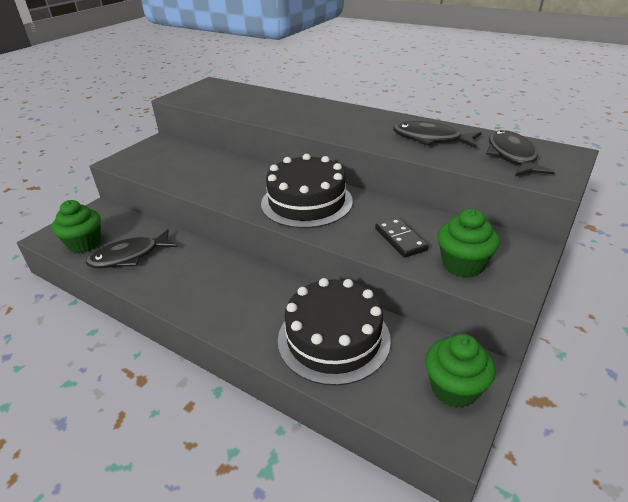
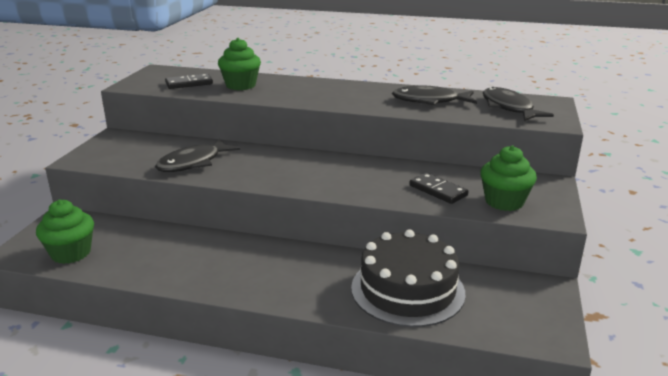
camera: 20 degrees left, 10 degrees down
black fish [86,229,177,268] -> black fish moved to [155,139,240,172]
black cake [261,154,353,228] -> none
green cupcake [425,334,496,408] -> green cupcake moved to [218,38,261,90]
none -> black domino [165,74,213,89]

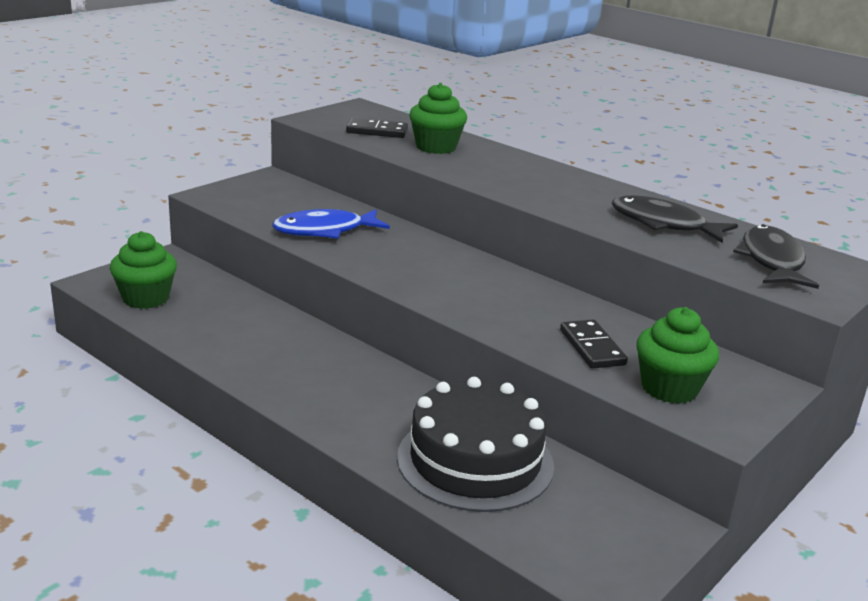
camera: 25 degrees right, 0 degrees up
black fish [155,139,240,172] -> blue fish [272,209,390,239]

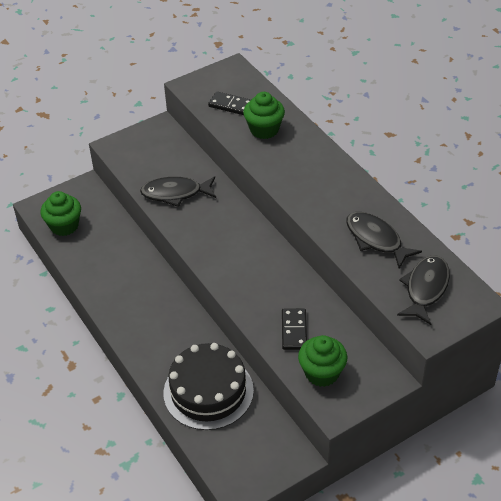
camera: 20 degrees right, 20 degrees up
blue fish [272,209,390,239] -> black fish [140,176,216,207]

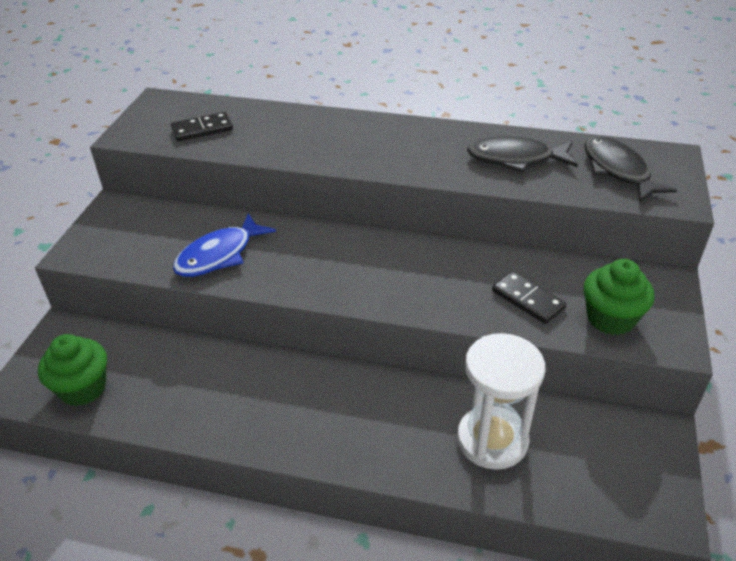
camera: 45 degrees left, 5 degrees down
black fish [140,176,216,207] -> blue fish [173,213,276,277]
black cake [163,343,254,430] -> white hourglass [457,333,545,470]
green cupcake [243,92,285,139] -> none

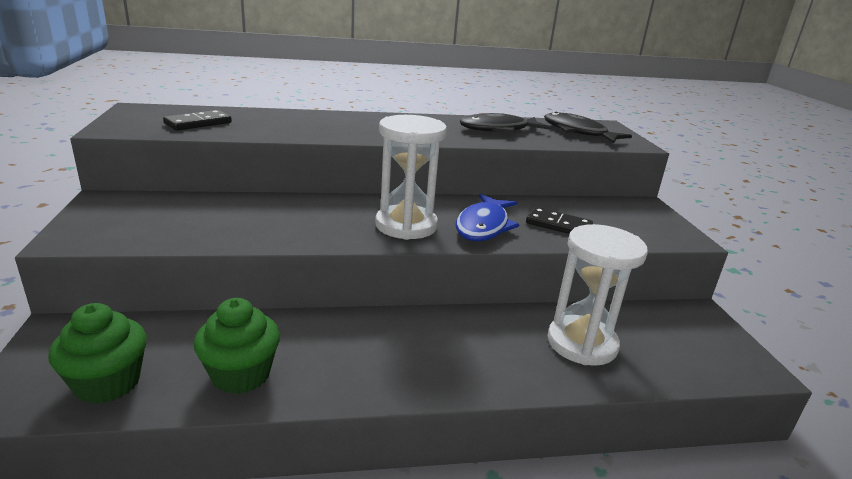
camera: 25 degrees left, 15 degrees down
blue fish [173,213,276,277] -> blue fish moved to [456,194,519,241]
green cupcake [584,259,655,335] -> green cupcake moved to [194,298,280,394]
none -> white hourglass [375,115,447,240]

